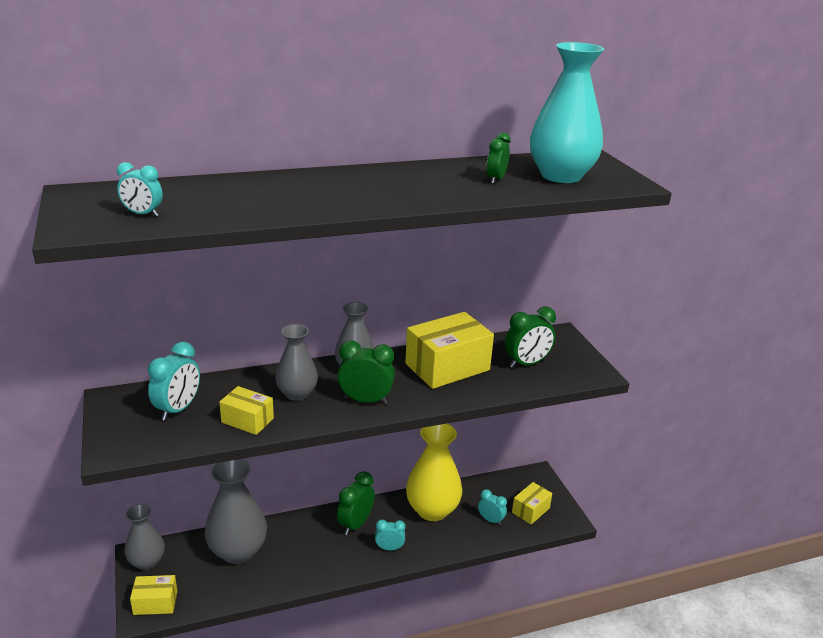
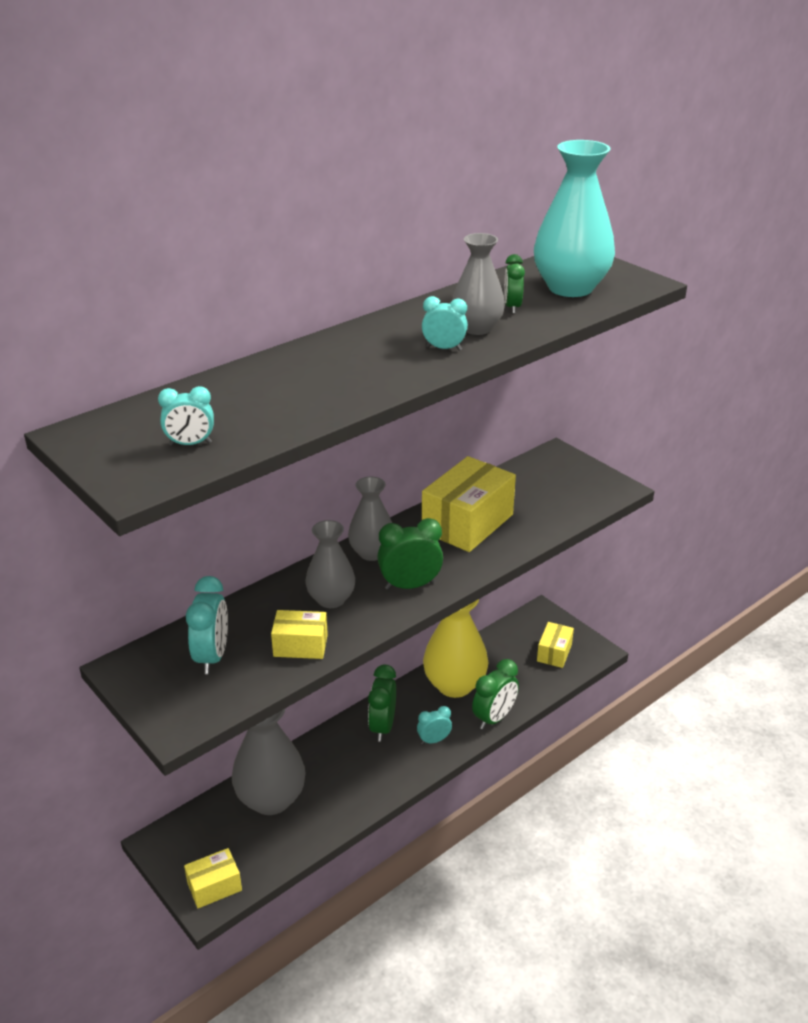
camera: 20 degrees left, 5 degrees up
grey vase [125,504,165,570] -> grey vase moved to [452,233,505,335]
turquoise clock [478,489,507,525] -> turquoise clock moved to [422,296,468,351]
green clock [505,307,556,368] -> green clock moved to [472,659,519,730]

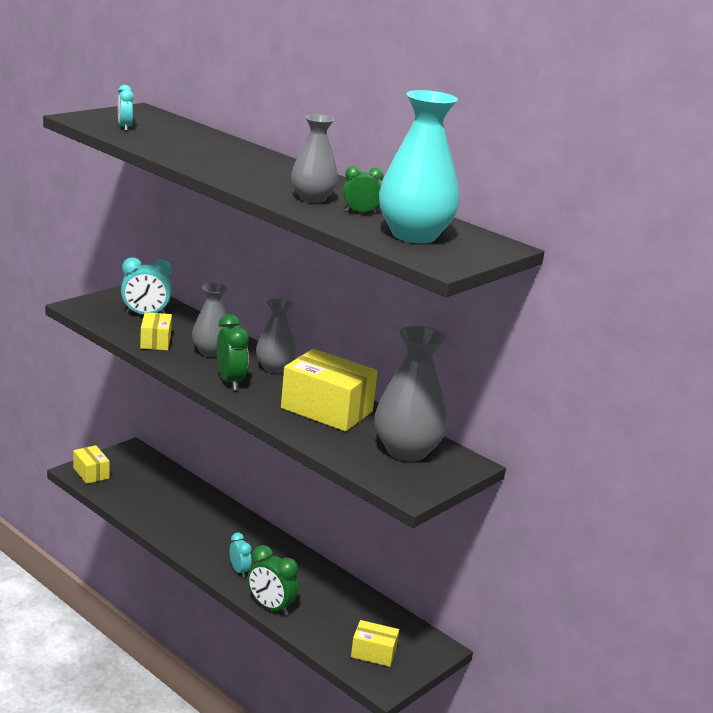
camera: 80 degrees right, 10 degrees down
grey vase [232,709,305,815] -> grey vase moved to [375,326,448,462]
green clock [368,665,396,742] -> none
turquoise clock [422,296,468,351] -> none
yellow vase [423,599,488,698] -> none

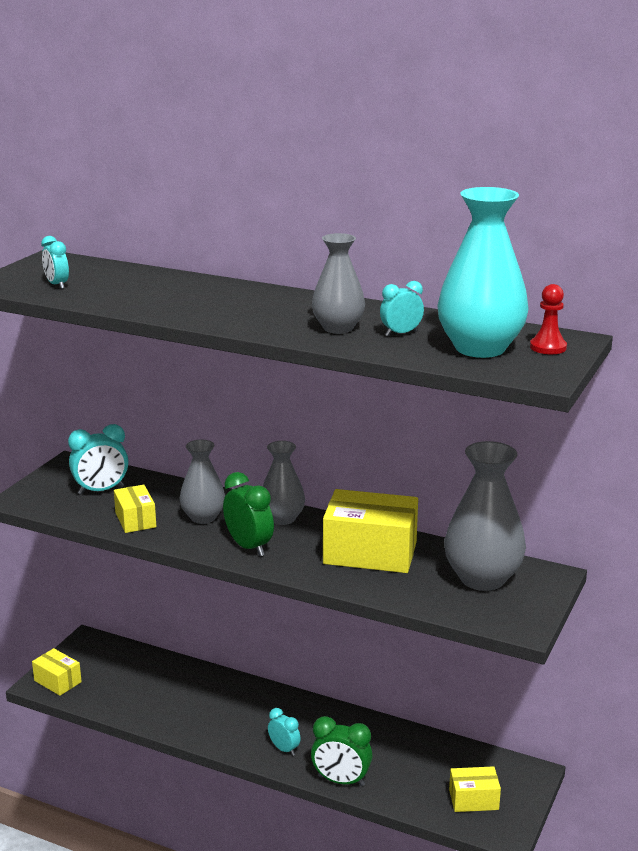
camera: 15 degrees left, 0 degrees up
green clock [343,166,384,214] -> turquoise clock [380,281,424,336]
none -> red pawn [530,284,567,354]

